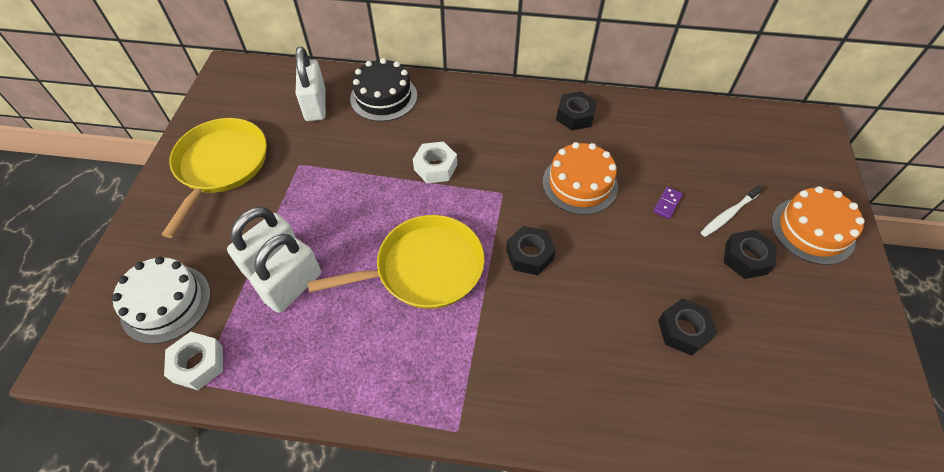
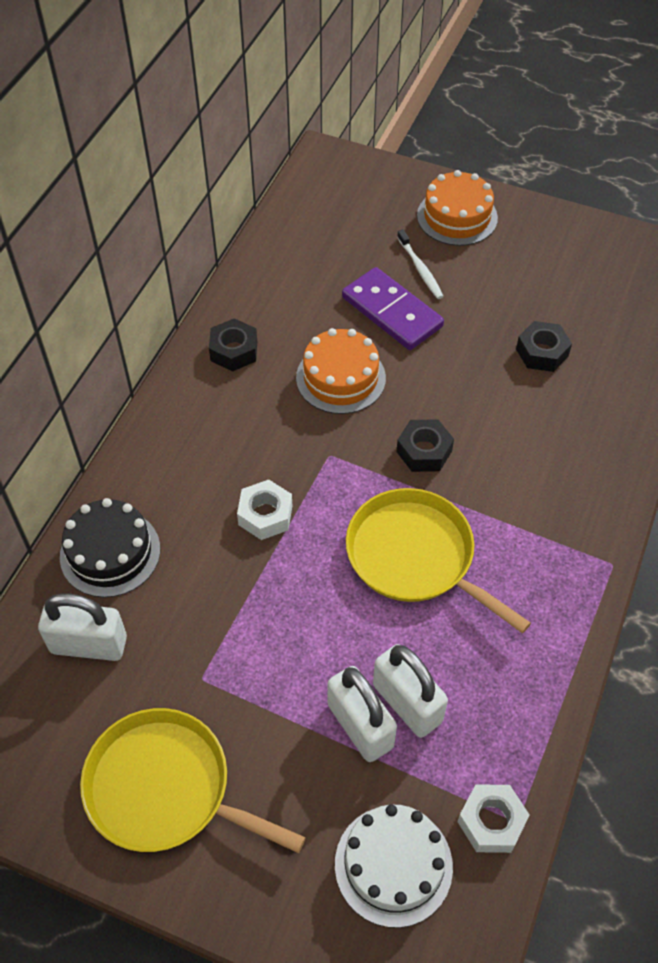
camera: 75 degrees left, 0 degrees up
yellow pan [308,215,485,309] -> yellow pan turned 45 degrees counterclockwise [346,488,531,633]
purple domino [653,187,683,219] -> purple domino [342,267,444,350], size x2.49
black nut [724,230,777,279] -> none

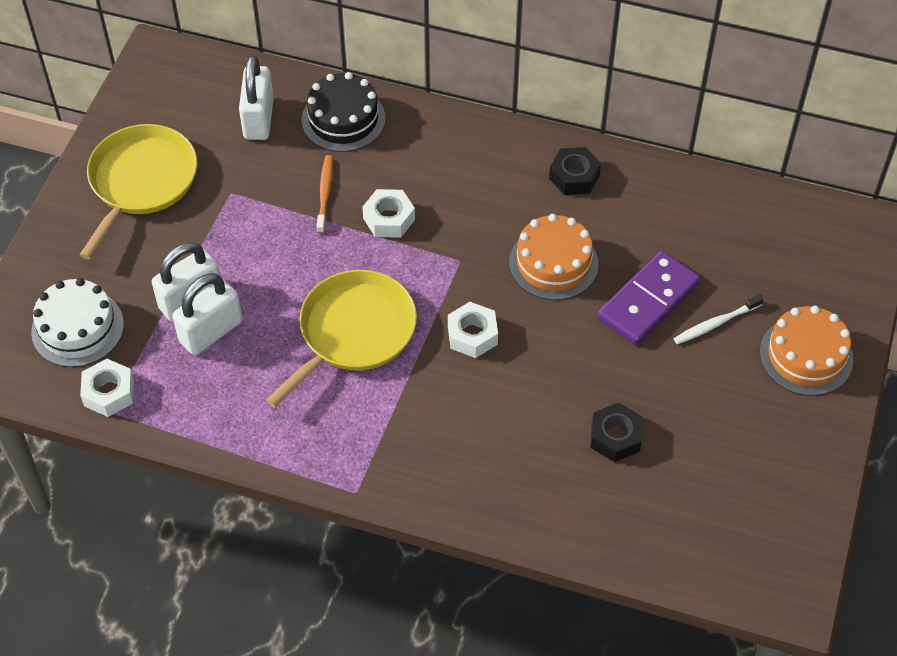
camera: 85 degrees right, 0 degrees up
black nut [396,419,454,472] -> white nut [448,302,498,358]
none -> orange toothbrush [316,155,333,234]

